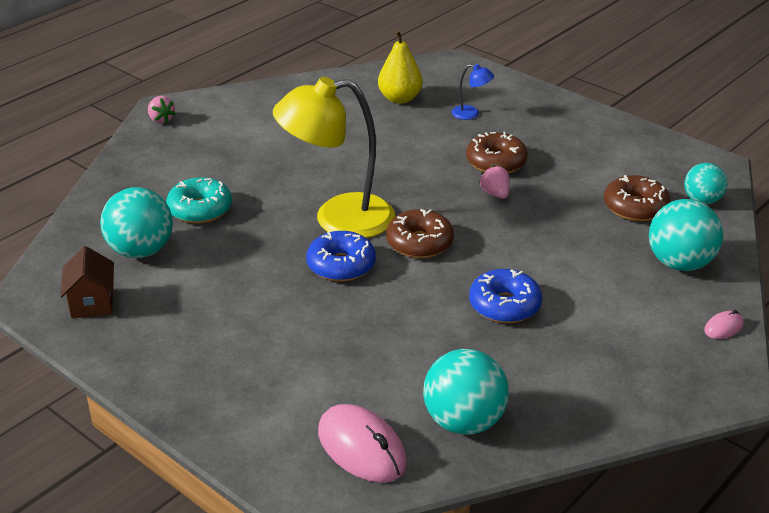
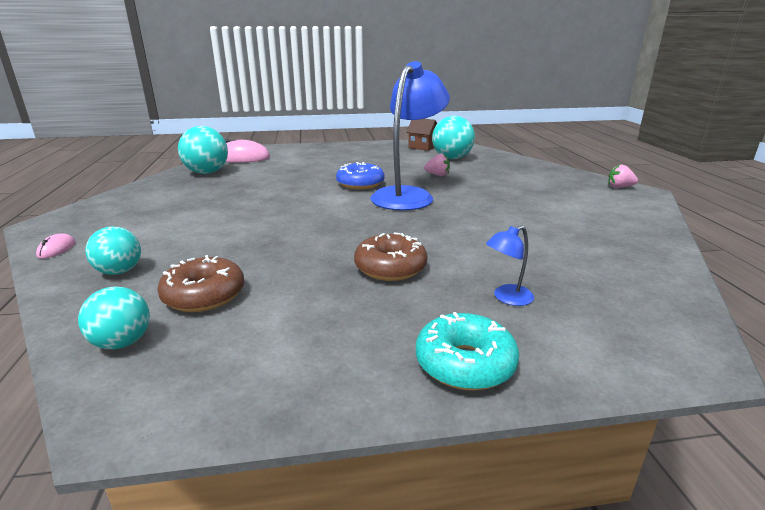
camera: 130 degrees right, 10 degrees down
turquoise donut [166,177,232,224] -> turquoise donut moved to [416,312,519,391]
yellow lamp [273,77,395,238] -> blue lamp [370,61,450,211]
yellow pear [378,30,423,104] -> none
brown donut [386,209,454,258] -> none
blue donut [469,269,542,323] -> none
pink strawberry [479,165,510,199] -> pink strawberry moved to [424,154,450,176]
turquoise ball [649,199,723,271] -> turquoise ball [85,227,141,275], size x0.63

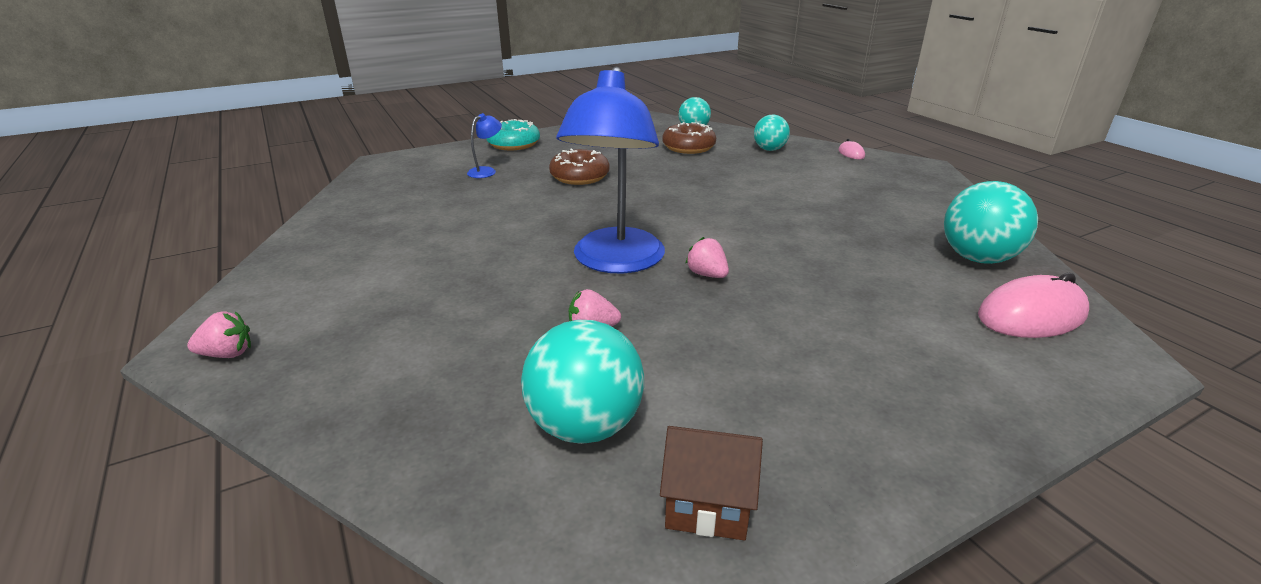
camera: 160 degrees right, 5 degrees up
blue donut [336,162,384,190] -> pink strawberry [685,237,729,278]

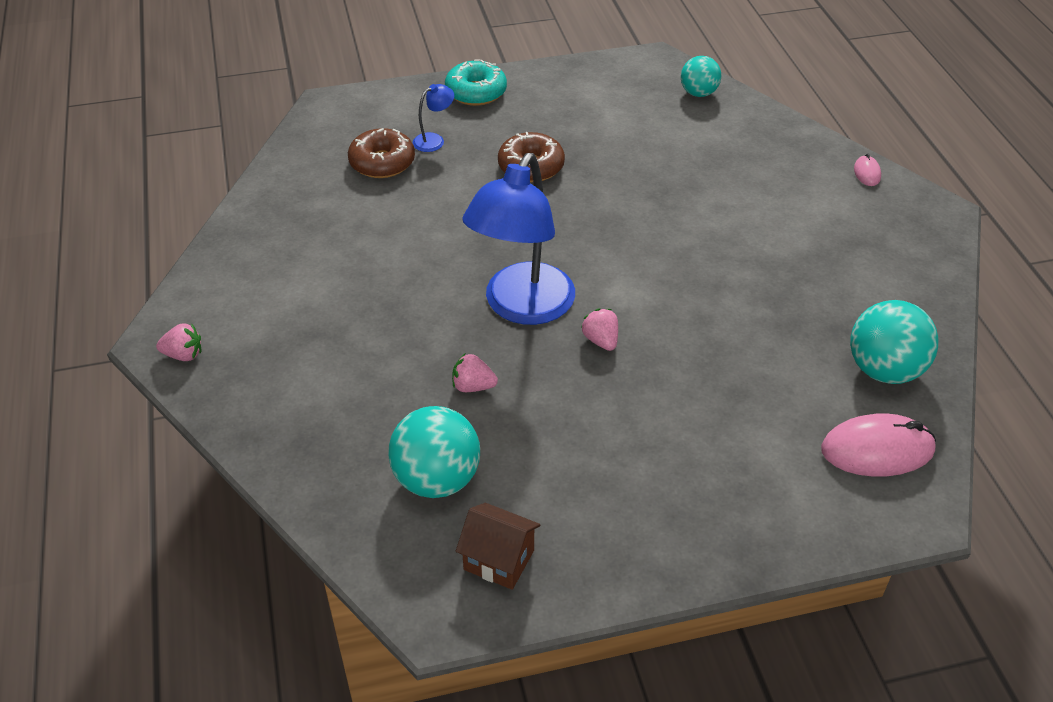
camera: 15 degrees right, 15 degrees up
brown donut [662,122,716,154] -> brown donut moved to [348,128,415,178]
turquoise ball [754,115,790,151] -> none

